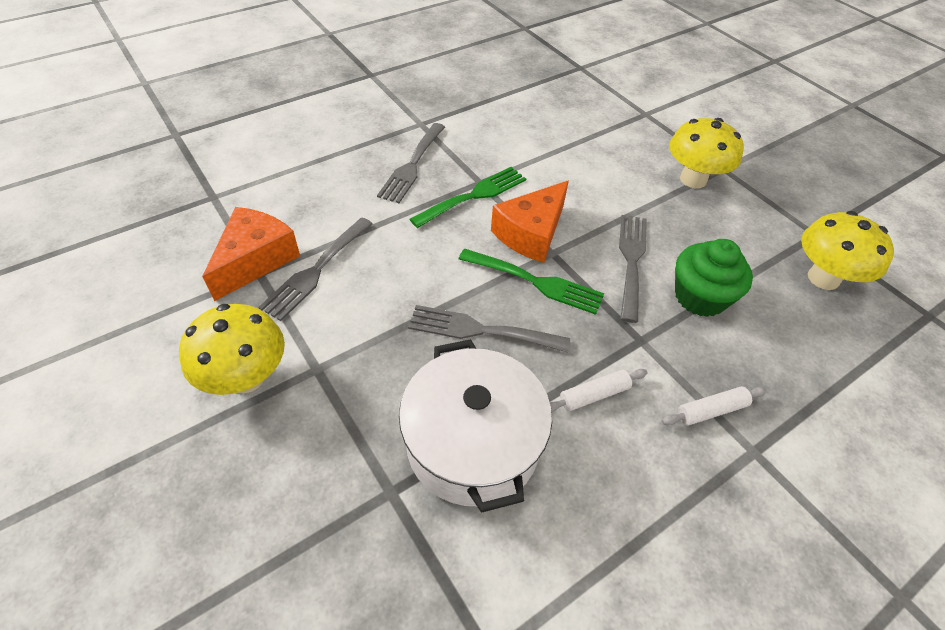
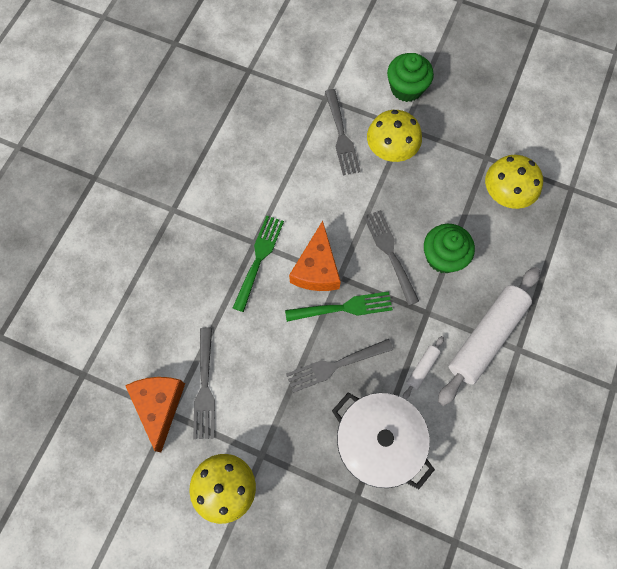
camera: 30 degrees left, 20 degrees up
grey fork [377,123,445,203] -> grey fork moved to [325,89,361,175]
white rolling pin [661,386,767,426] -> white rolling pin [438,267,540,406], size x2.32
none -> green cupcake [387,53,434,102]

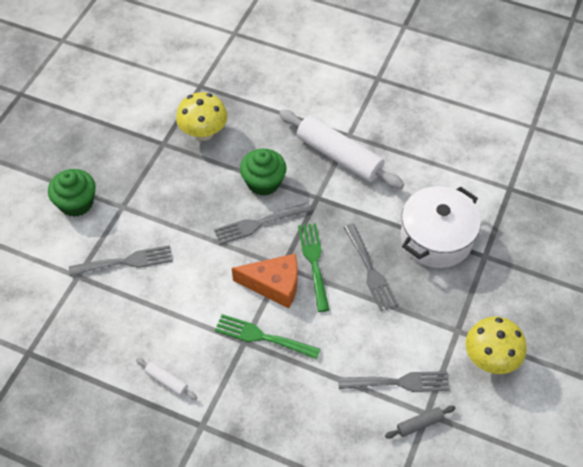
camera: 90 degrees left, 15 degrees down
orange cheese [125,377,185,452] -> grey rolling pin [385,406,456,439]
yellow mushroom [367,110,422,162] -> none
white rolling pin [403,336,444,399] -> white rolling pin moved to [136,358,197,400]

